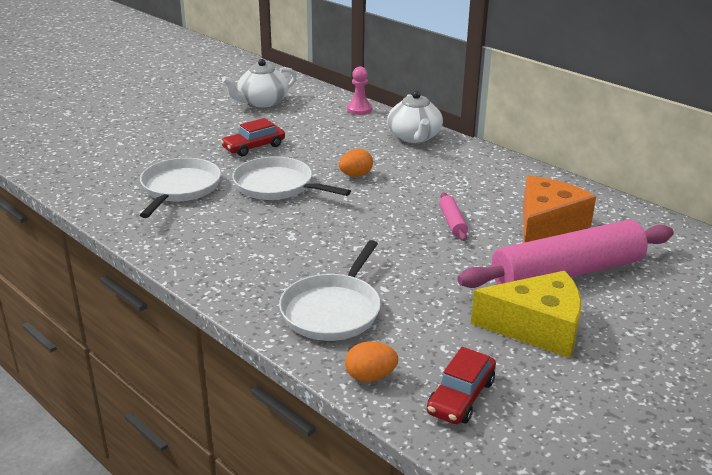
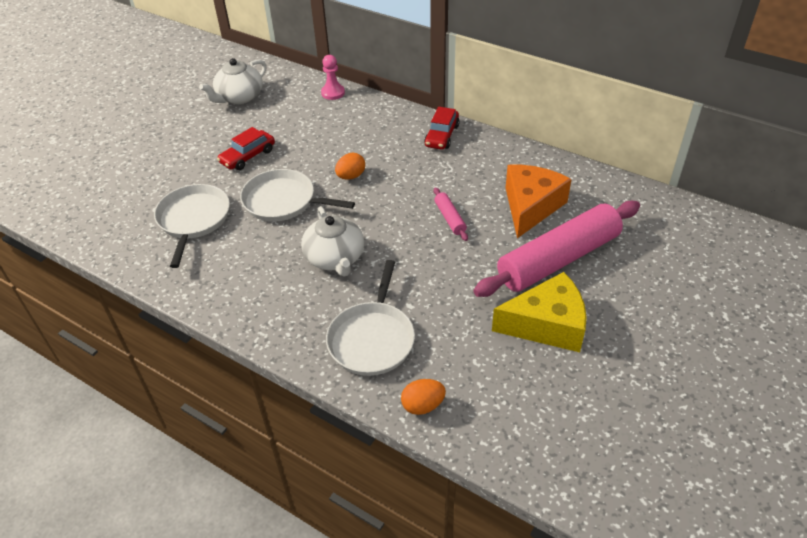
camera: 10 degrees left, 15 degrees up
white teapot [387,91,443,143] -> white teapot moved to [301,206,364,276]
red car [427,347,496,424] -> red car moved to [424,107,459,150]

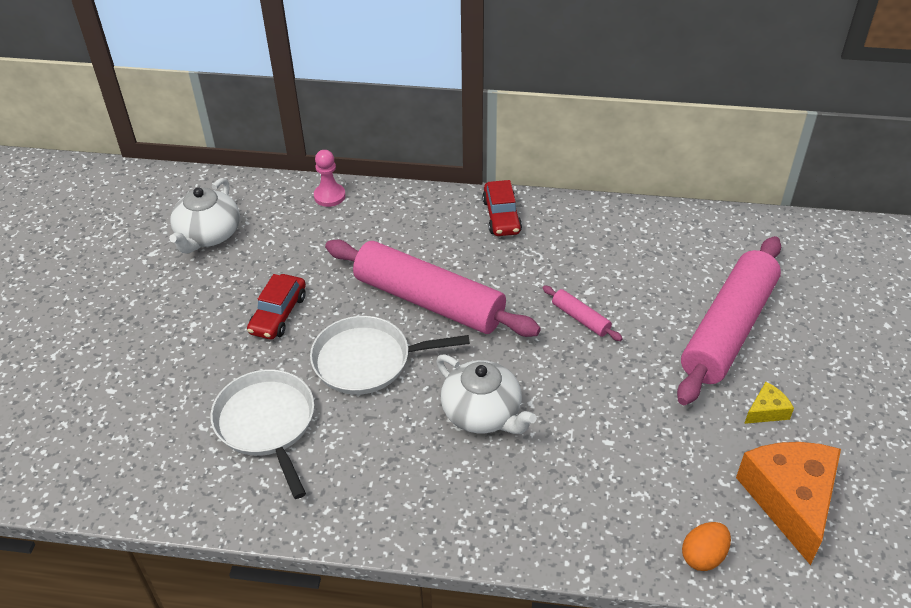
camera: 25 degrees left, 0 degrees up
white pan [326,260,415,376] -> none
orange egg [335,153,365,180] -> pink rolling pin [325,240,541,337]
yellow cheese [492,272,587,352] -> yellow cheese [744,382,794,424], size x0.45
orange cheese [505,165,572,238] -> orange cheese moved to [736,442,841,565]

